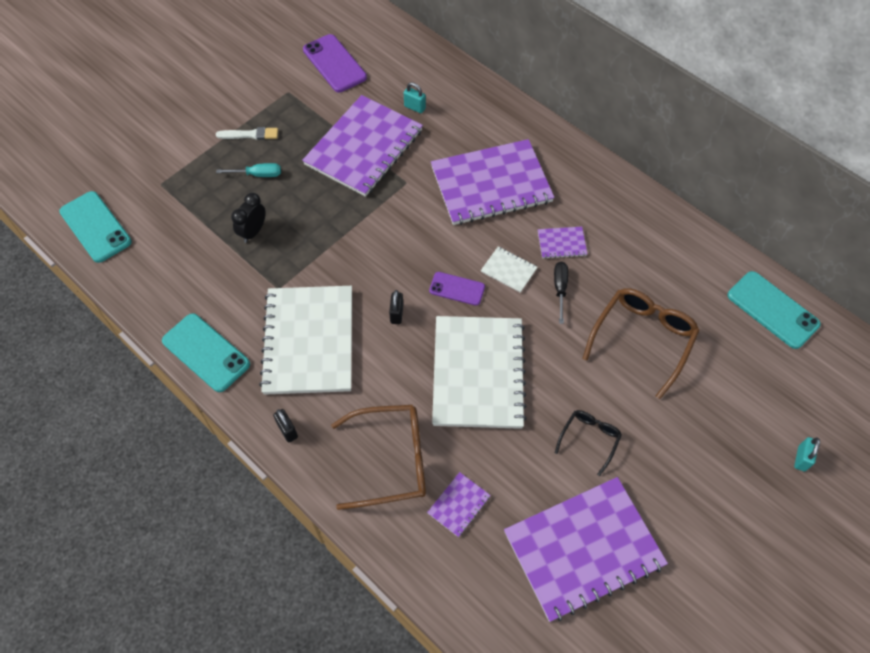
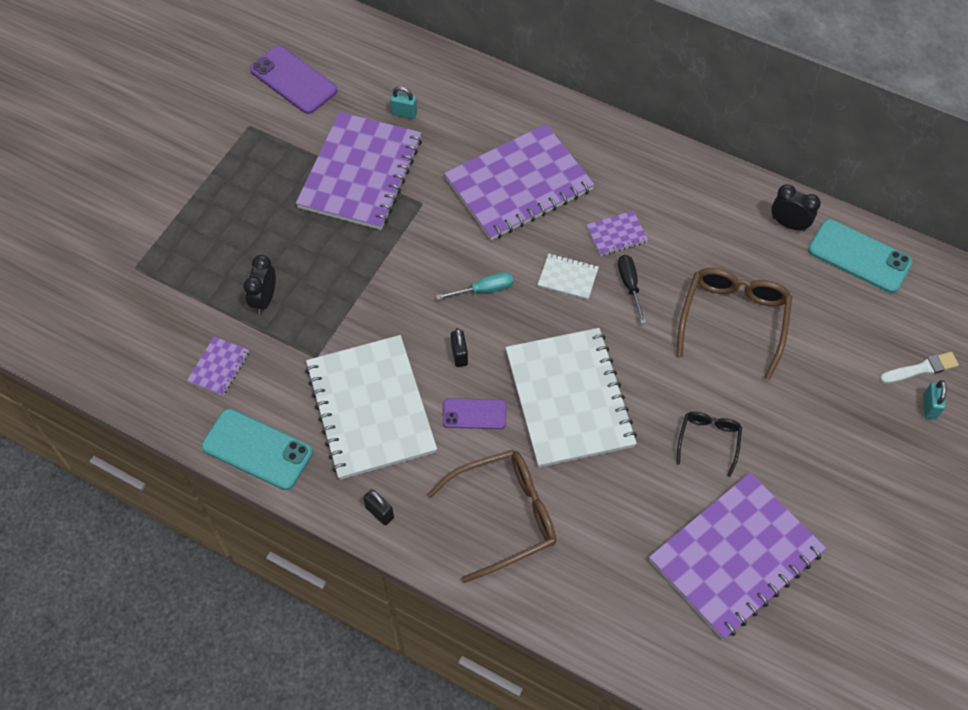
camera: 15 degrees left, 0 degrees up
turquoise phone [59,191,132,263] -> none
white brush [216,127,278,140] -> white brush moved to [880,352,959,383]
turquoise screwdriver [216,163,281,177] -> turquoise screwdriver moved to [436,272,513,300]
purple notebook [427,472,491,537] -> purple notebook moved to [187,336,249,396]
purple phone [429,272,485,306] -> purple phone moved to [443,398,507,429]
none -> black clock [771,184,821,232]

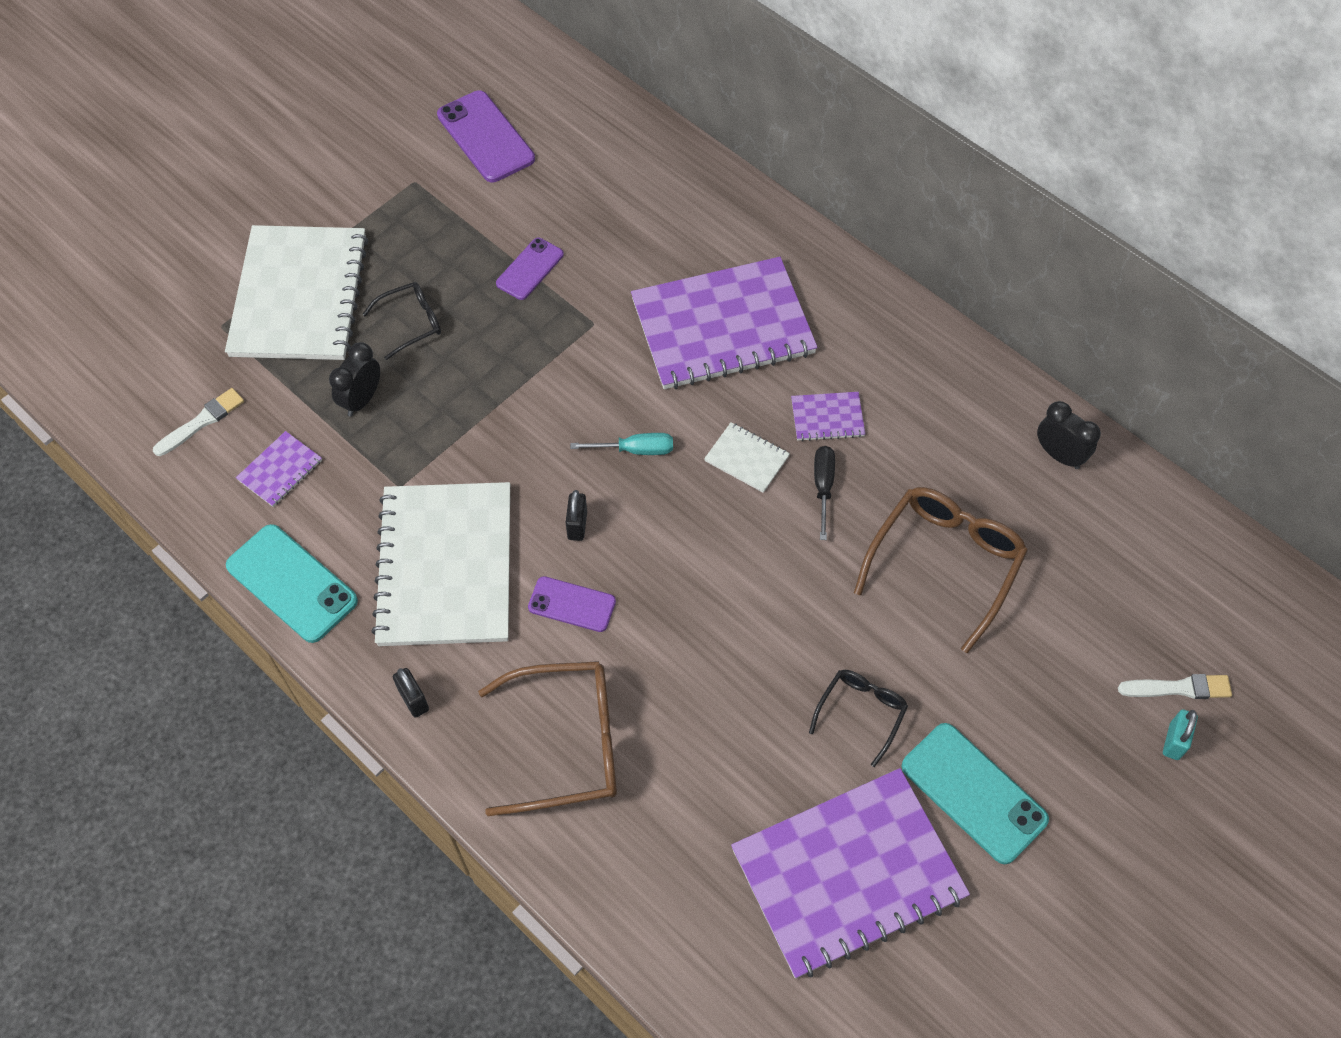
camera: 15 degrees right, 0 degrees up
purple notebook [296,112,422,230] -> purple phone [496,238,564,300]
turquoise padlock [390,86,417,119] -> none
white notebook [506,328,637,468] -> white notebook moved to [225,225,368,360]
turquoise phone [808,219,912,293] -> turquoise phone moved to [901,723,1049,864]
none -> white brush [153,388,244,456]
none -> black glasses [363,282,441,360]

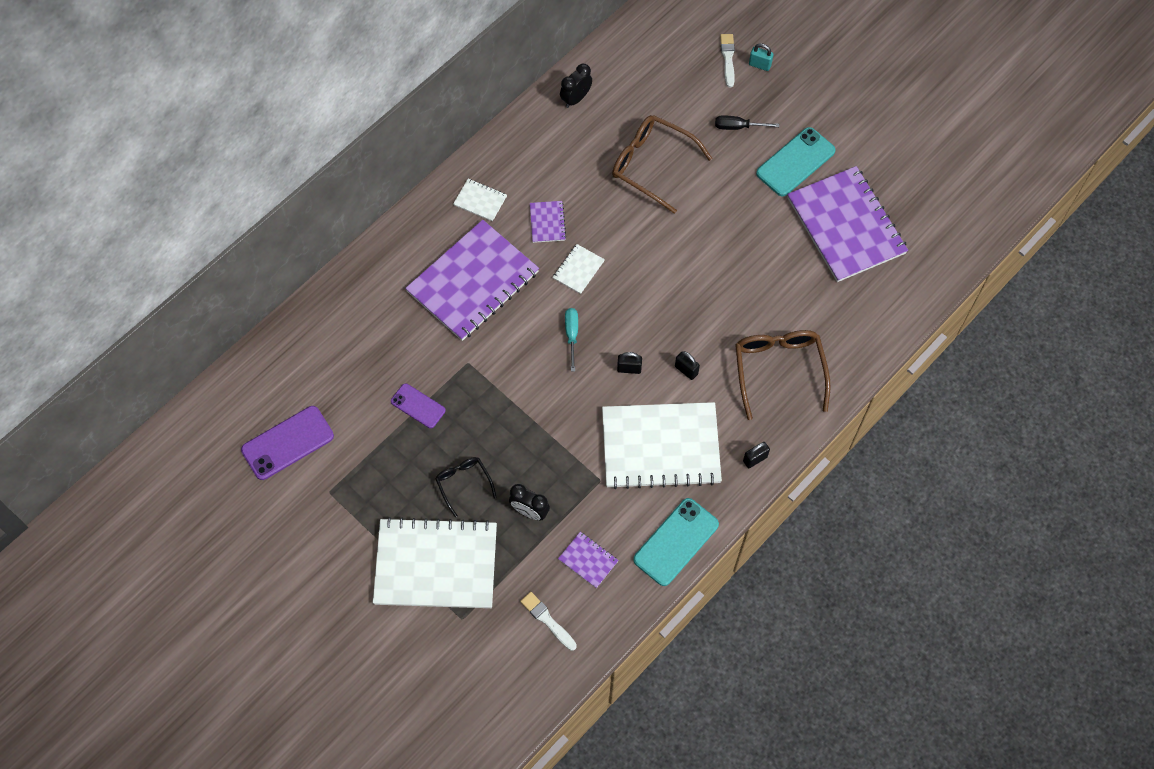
camera: 90 degrees left, 5 degrees up
purple phone [528,576,616,632] -> black padlock [675,351,700,380]
purple notebook [631,257,818,389] -> purple notebook turned 60 degrees clockwise [405,220,539,341]
black glasses [809,670,908,767] -> none
black screwdriver [814,446,835,540] -> black screwdriver moved to [715,115,779,130]
none -> white notebook [453,179,507,222]

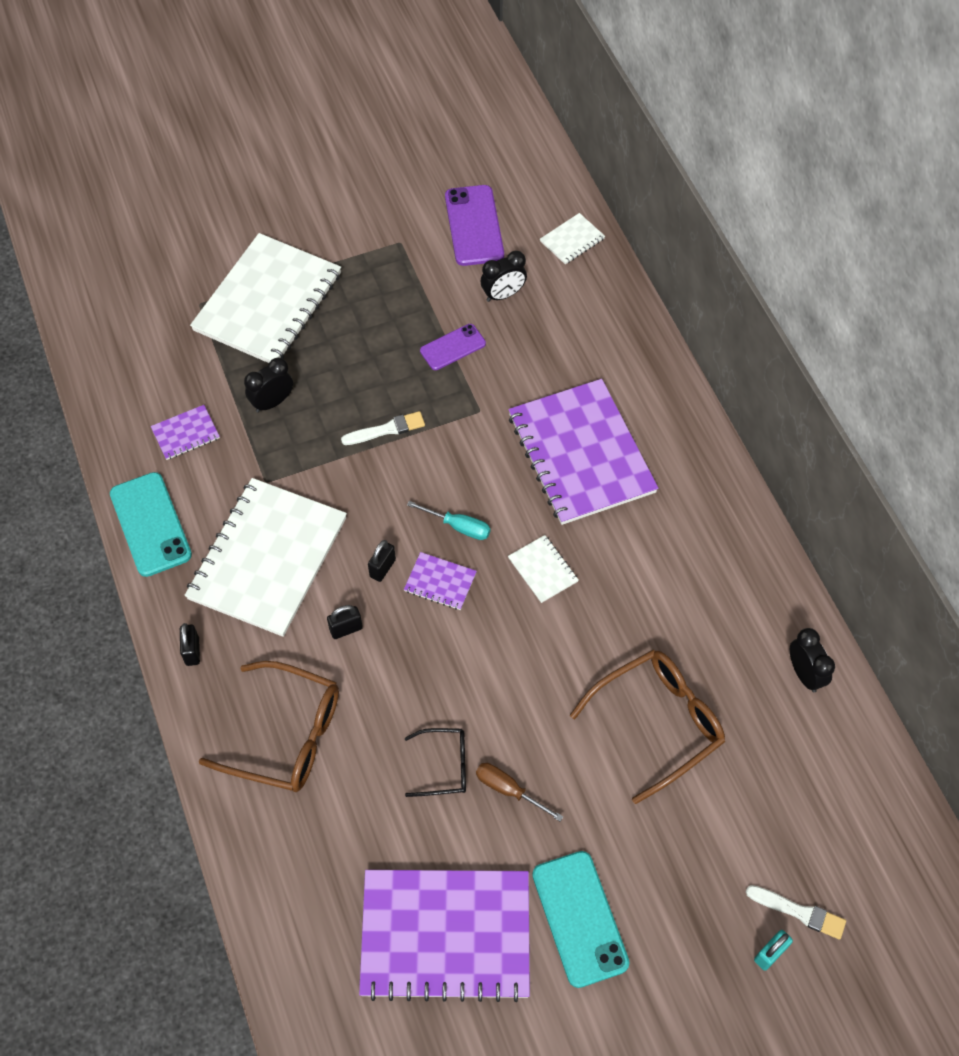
camera: 115 degrees right, 5 degrees down
black glasses [435,457,497,517] -> black glasses moved to [405,728,466,797]
white notebook [453,179,507,222] -> white notebook moved to [540,213,605,265]
white brush [520,592,577,651] -> white brush moved to [341,411,425,445]
purple notebook [530,201,566,243] -> purple notebook moved to [404,552,477,610]
black screwdriver [715,115,779,130] -> none
none -> brown screwdriver [476,763,563,822]
none -> black clock [481,251,527,302]

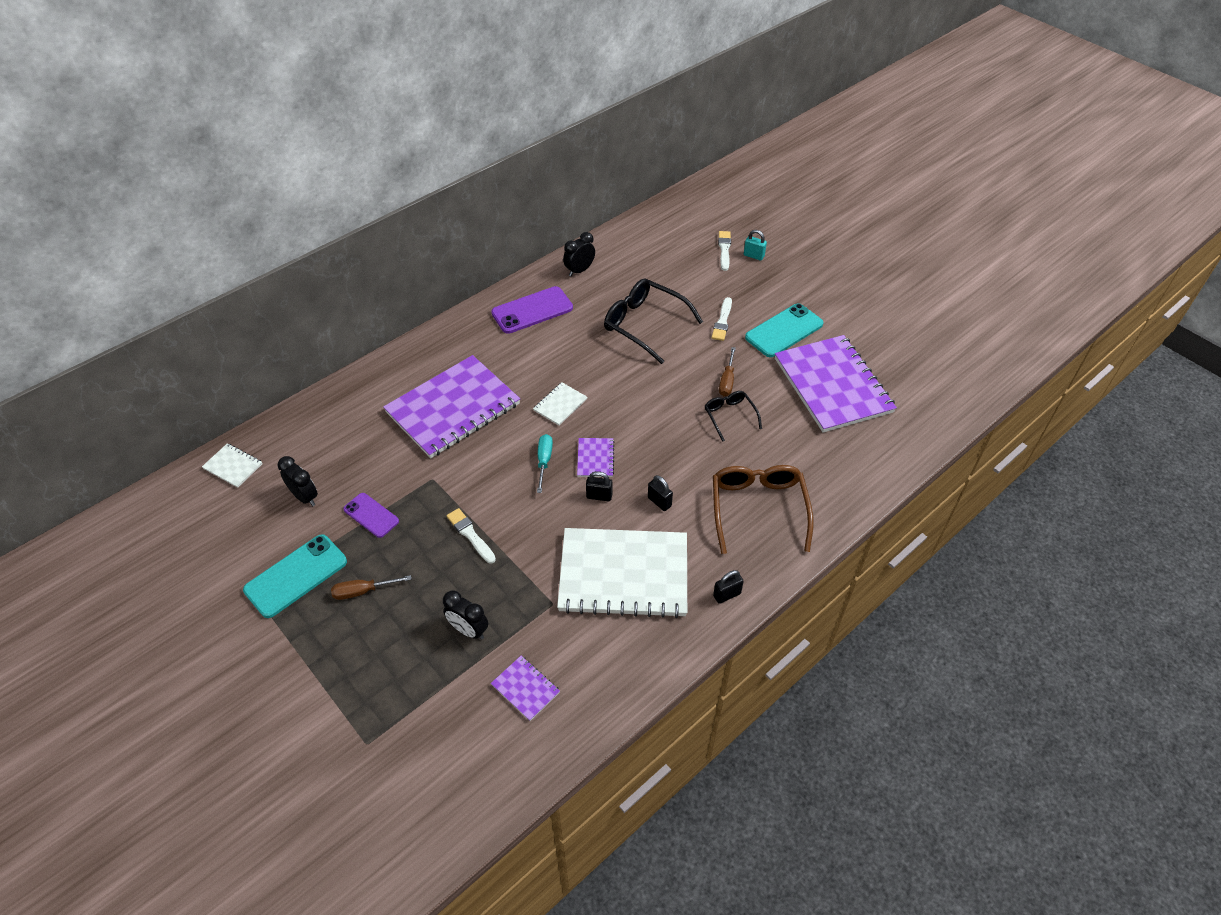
camera: 110 degrees left, 10 degrees down
turquoise phone [110,472,192,577] -> turquoise phone moved to [243,534,347,618]
white notebook [190,233,341,363] -> none
purple phone [445,185,504,266] -> purple phone moved to [491,286,573,334]
brown glasses [570,650,725,804] -> black glasses [604,278,703,364]
none -> brown screwdriver [331,575,411,600]
none -> white brush [711,297,732,341]

